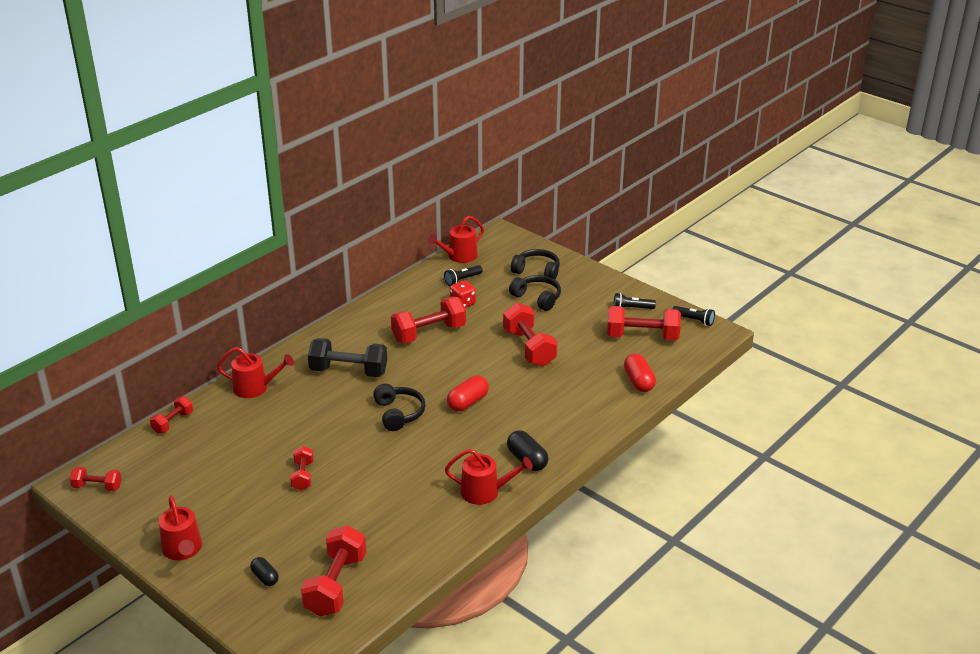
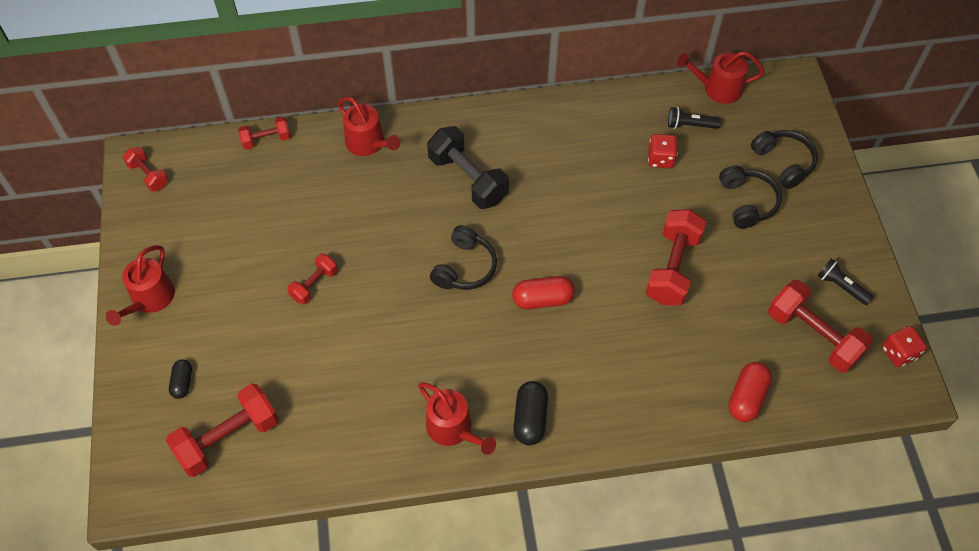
camera: 40 degrees right, 25 degrees up
red dumbbell [391,297,466,343] -> none
black flashlight [673,306,715,326] -> red dice [882,326,927,367]

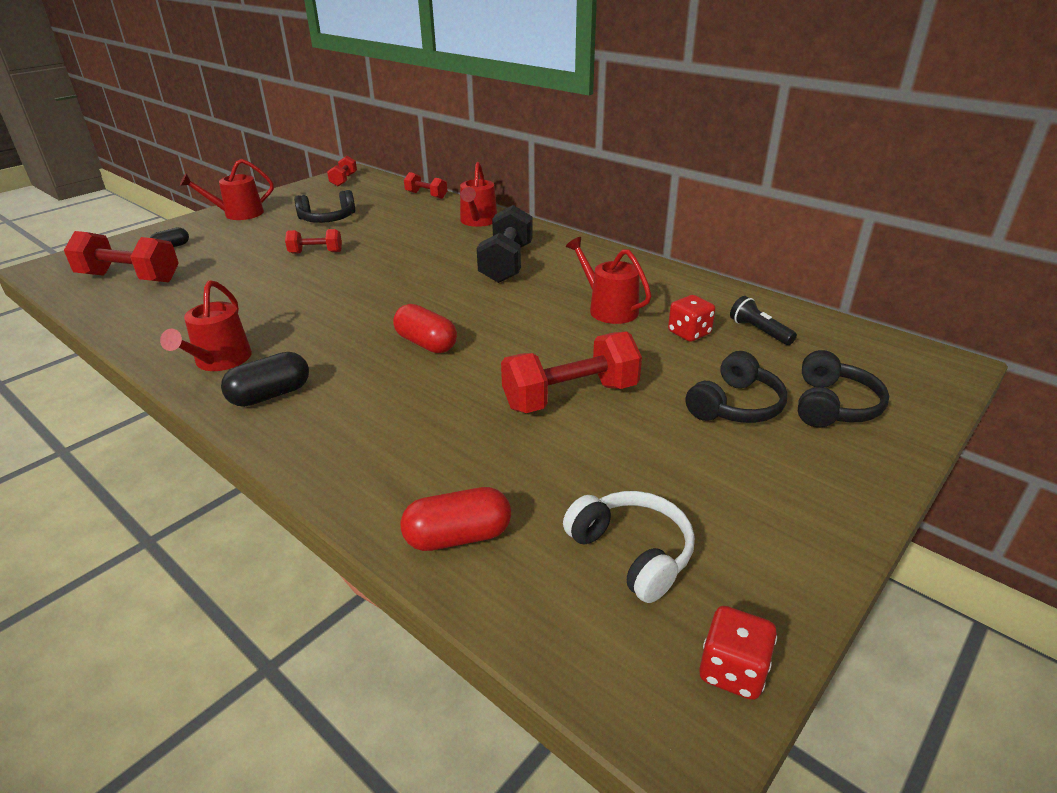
camera: 50 degrees right, 25 degrees down
black headphones [430,225,497,290] -> black headphones moved to [294,190,355,223]
red watering can [677,51,765,104] -> red watering can moved to [566,237,652,324]
red dumbbell [768,280,873,373] -> white headphones [563,491,695,603]
black flashlight [817,259,874,305] -> none

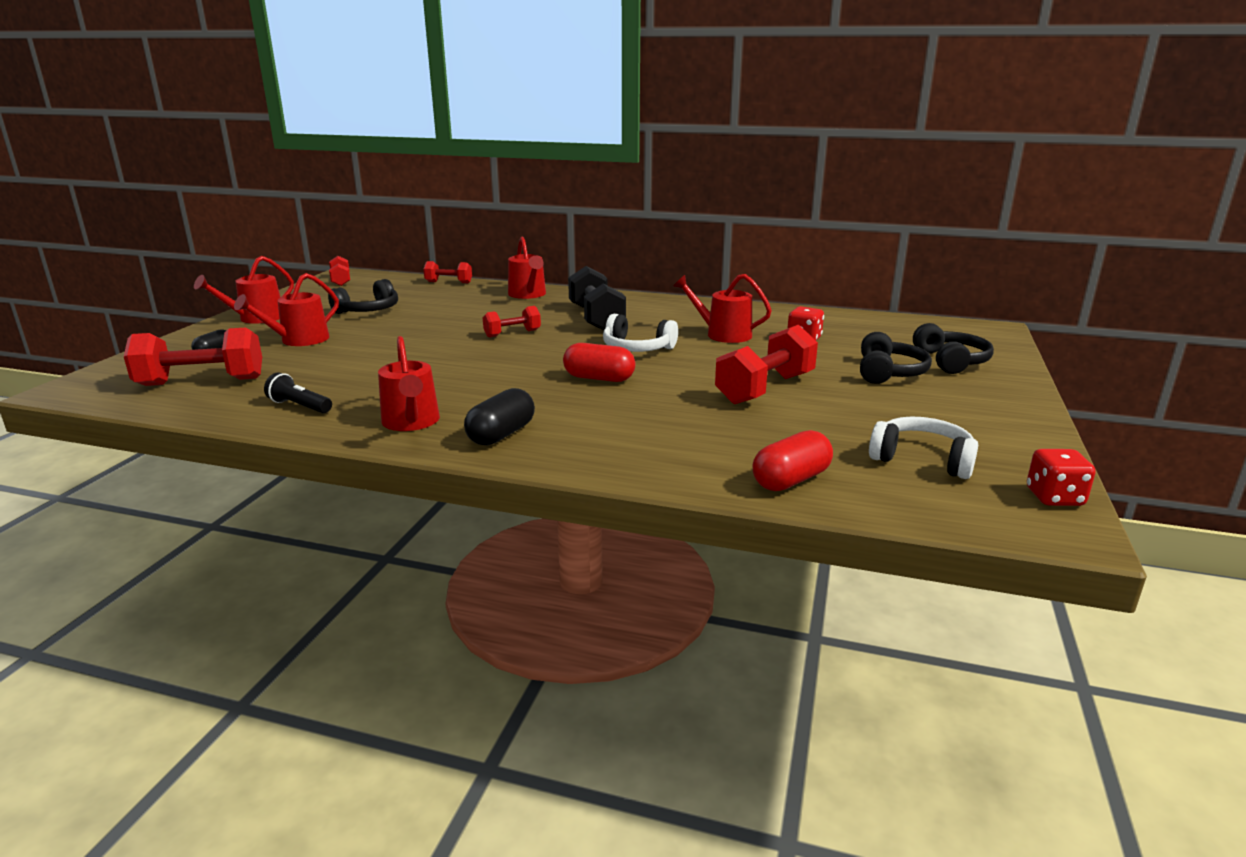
camera: 25 degrees left, 10 degrees down
red dumbbell [285,229,342,254] -> red dumbbell moved to [483,306,541,337]
black flashlight [730,296,797,345] -> black flashlight moved to [264,373,332,413]
none -> red watering can [234,273,339,346]
none -> white headphones [603,314,678,352]

